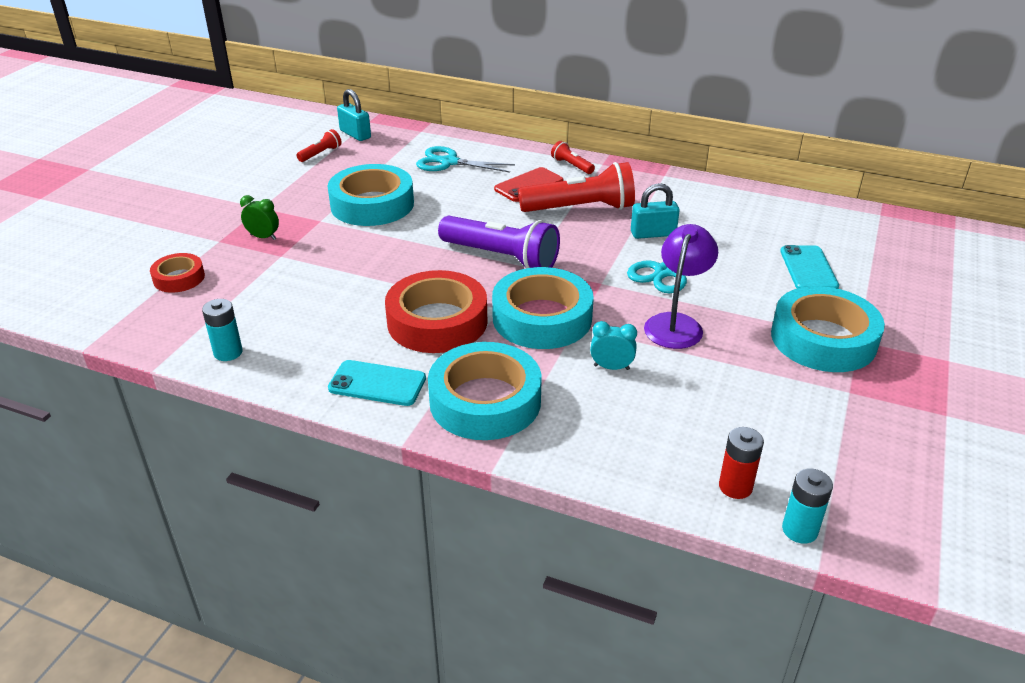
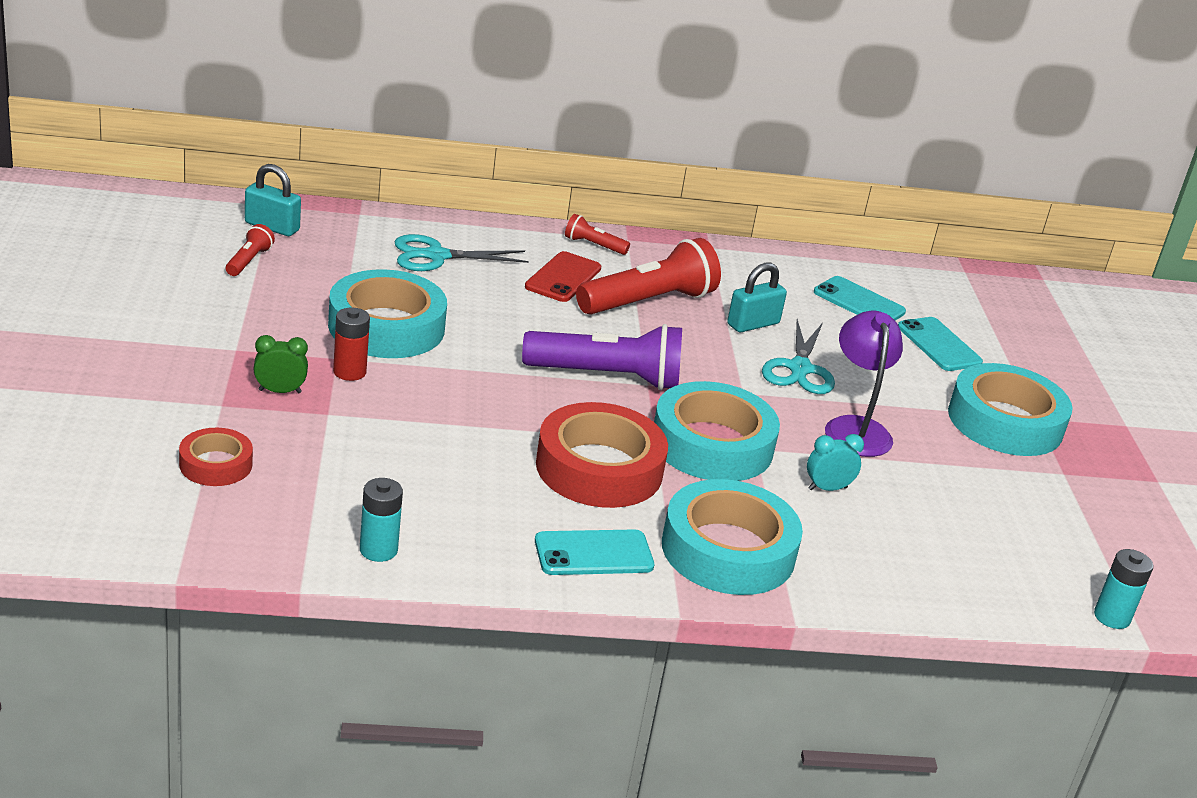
camera: 30 degrees left, 5 degrees down
red battery [719,427,764,499] -> red battery moved to [333,307,370,381]
none -> turquoise phone [814,276,906,321]

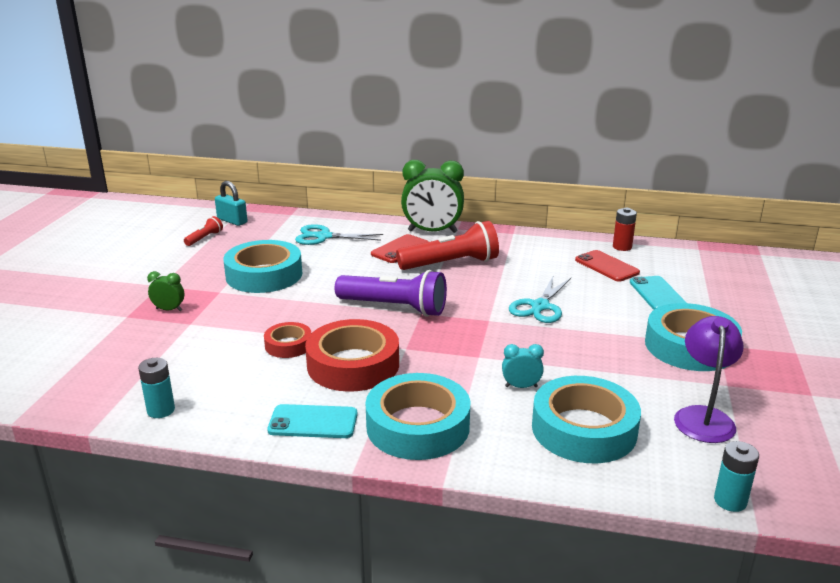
camera: 20 degrees right, 5 degrees down
red tape [179,428,253,486] -> red tape moved to [264,322,311,358]
red battery [333,307,370,381] -> red battery moved to [613,208,637,251]
red flashlight [565,214,630,255] -> green clock [401,160,464,233]
turquoise tape [654,381,780,481] -> turquoise tape moved to [532,376,641,463]
turquoise padlock [727,263,787,332] -> none
turquoise phone [814,276,906,321] -> red phone [575,250,640,282]
purple lamp [825,311,903,457] -> purple lamp moved to [674,316,744,443]

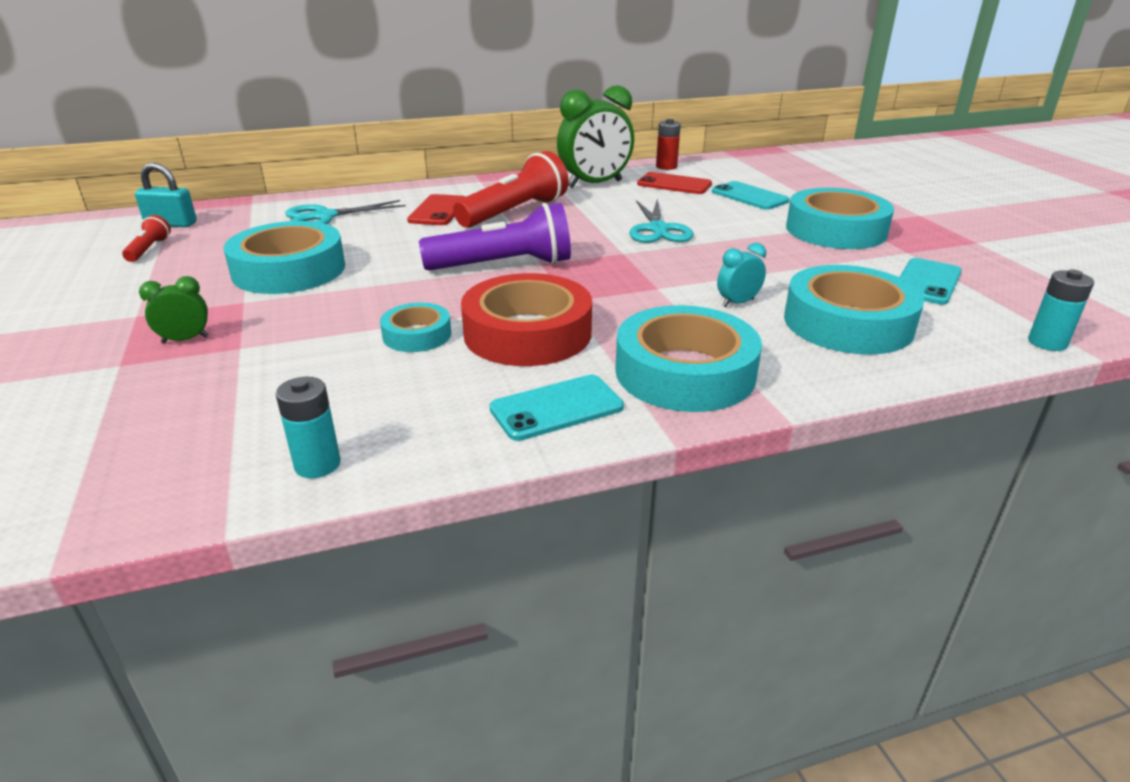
camera: 30 degrees left, 5 degrees up
red tape [264,322,311,358] -> turquoise tape [380,303,451,352]
green clock [401,160,464,233] -> green clock moved to [557,85,634,188]
purple lamp [674,316,744,443] -> turquoise phone [899,258,962,305]

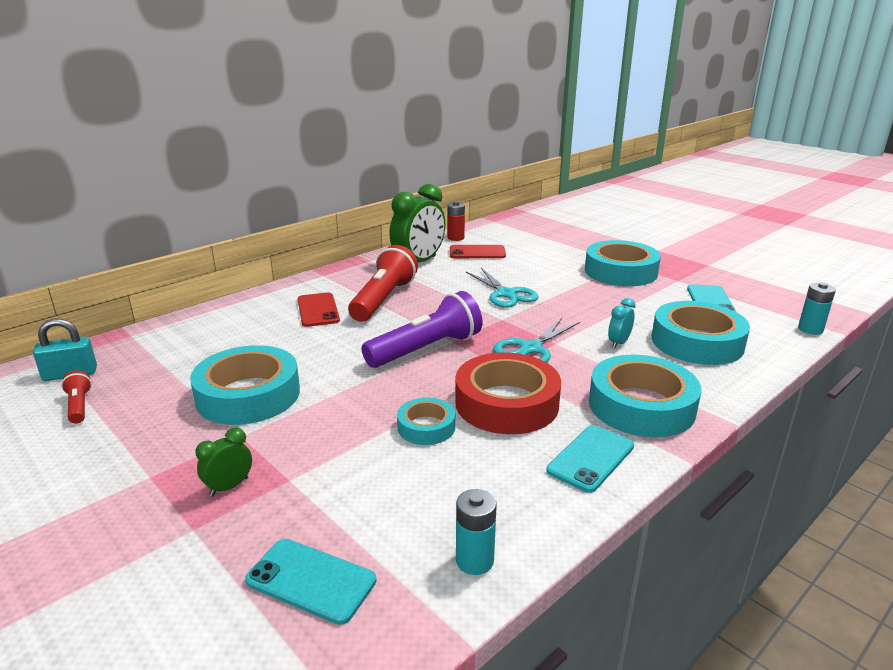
camera: 25 degrees left, 5 degrees down
turquoise scissors [285,200,406,224] -> turquoise scissors moved to [493,318,580,363]
turquoise phone [712,181,790,210] -> turquoise phone moved to [245,539,377,625]

